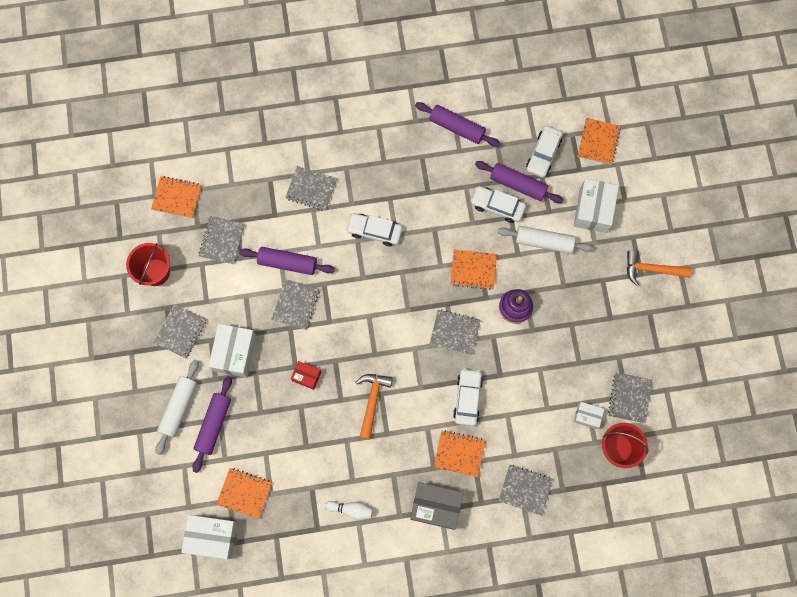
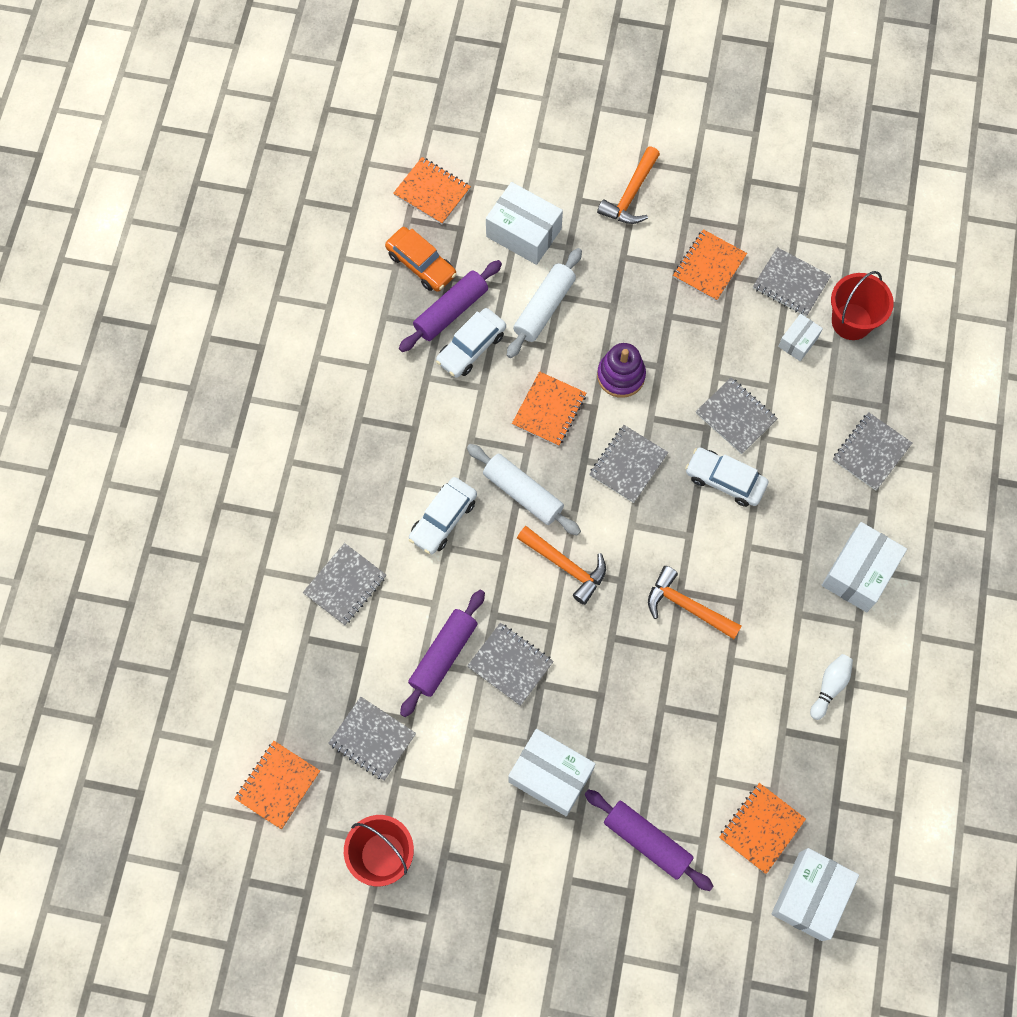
camera: 70 degrees left, 5 degrees down
grey notebook [154,304,207,358] -> grey notebook moved to [696,377,778,454]
white rolling pin [155,360,199,455] -> white rolling pin moved to [467,444,581,536]
red box [291,361,321,390] -> none
grey box [410,482,463,530] -> white box [822,522,907,612]
purple rolling pin [415,102,500,147] -> none
orange notebook [434,430,486,477] -> orange notebook moved to [673,229,747,301]
white car [526,126,563,178] -> orange car [385,227,457,292]
none -> orange hammer [517,526,606,605]

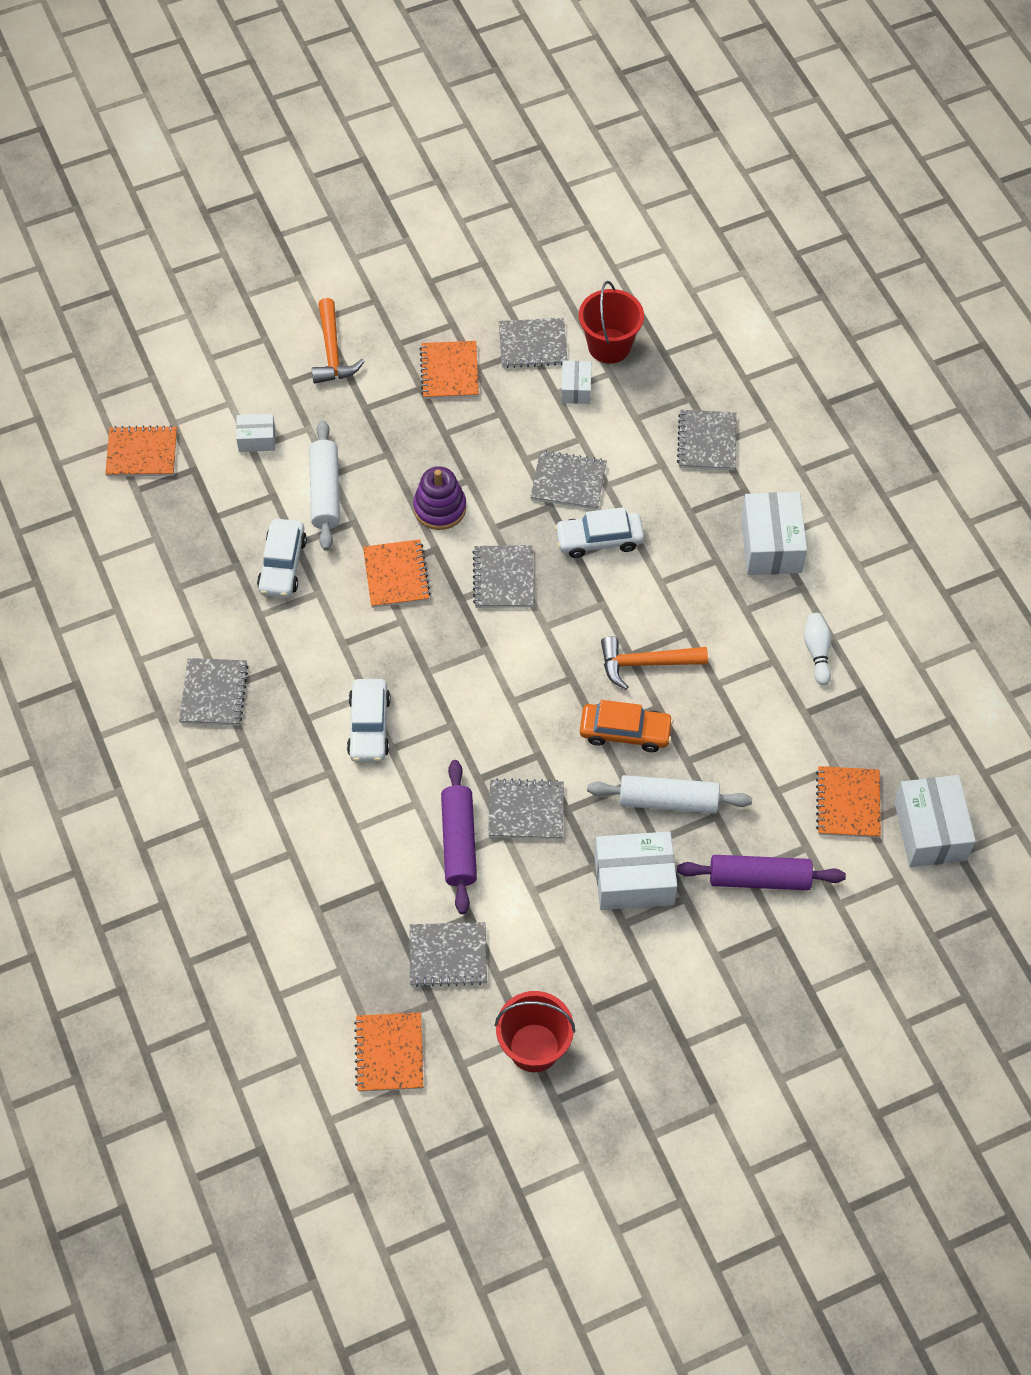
camera: 35 degrees left, 10 degrees down
grey notebook [303,543,386,625] -> grey notebook moved to [179,658,249,726]
orange car [385,227,457,292] -> orange car moved to [580,700,674,752]
purple rolling pin [399,260,502,352] -> none
white rolling pin [467,444,581,536] -> white rolling pin moved to [587,775,752,814]
white box [486,182,563,265] -> white box [236,414,275,452], size x0.55
orange hammer [517,526,606,605] -> none

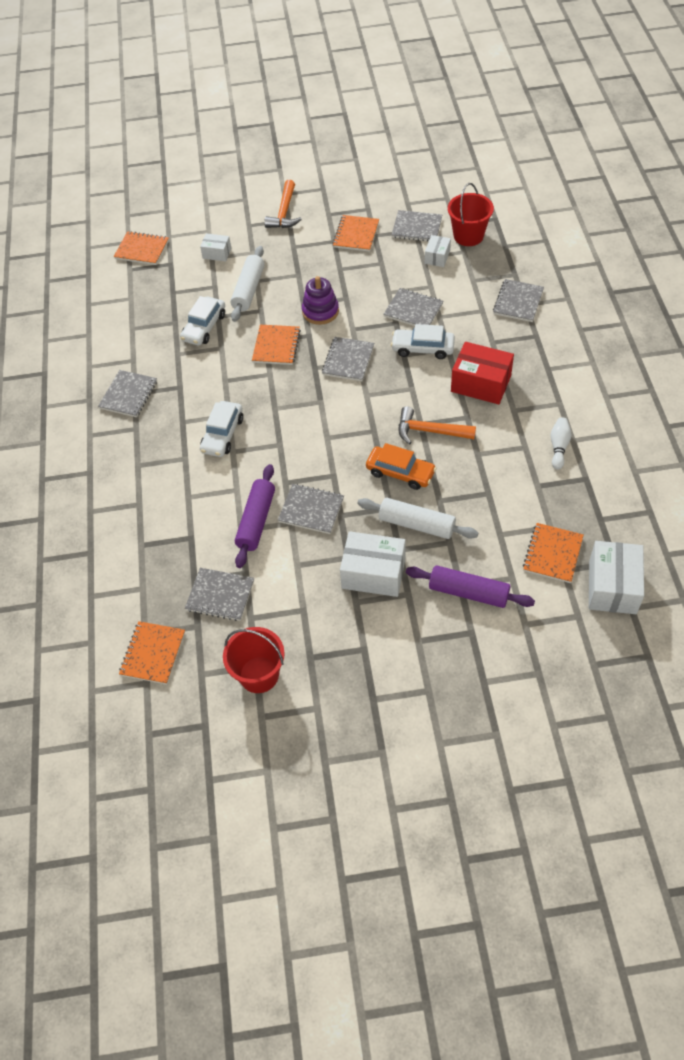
camera: 20 degrees right, 5 degrees down
white box [741,492,807,575] -> none
none -> red box [451,342,514,404]

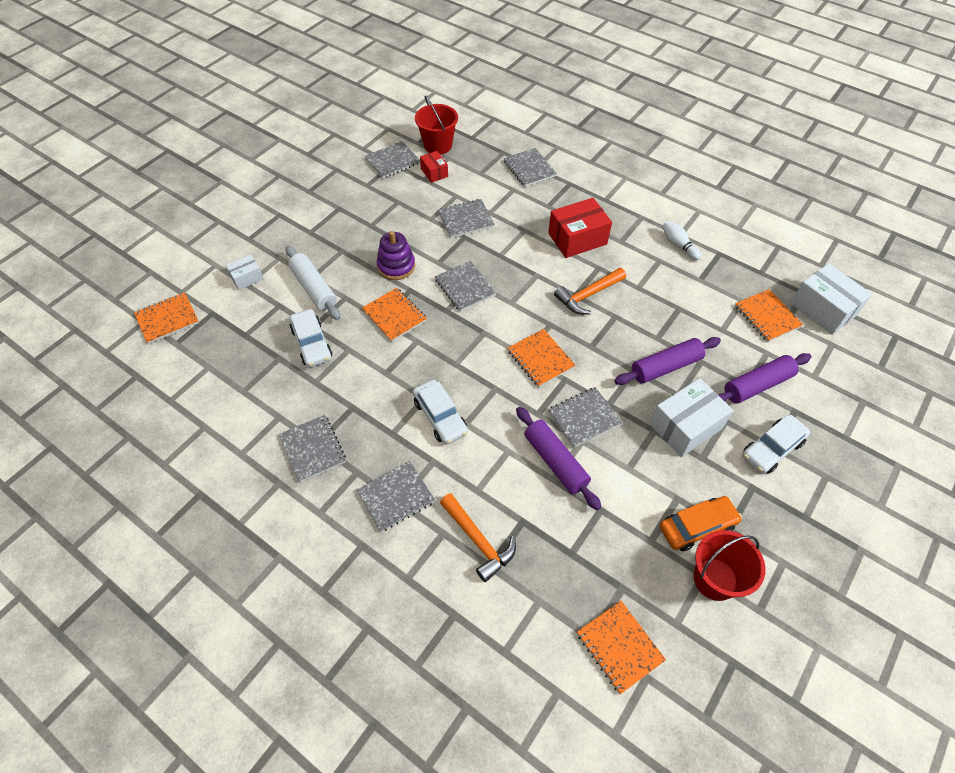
camera: 50 degrees left, 0 degrees up
grey notebook [185,568,254,621] -> grey notebook moved to [357,461,435,532]
orange hammer [264,180,302,228] -> orange hammer moved to [440,493,516,582]
orange notebook [333,215,379,252] -> orange notebook moved to [507,329,576,387]
white rolling pin [357,498,478,539] -> purple rolling pin [615,337,721,385]
orange car [366,443,436,490] -> orange car moved to [660,496,742,551]
white car [391,324,455,359] -> white car moved to [742,415,810,474]
white box [425,235,451,267] -> red box [420,151,448,183]

